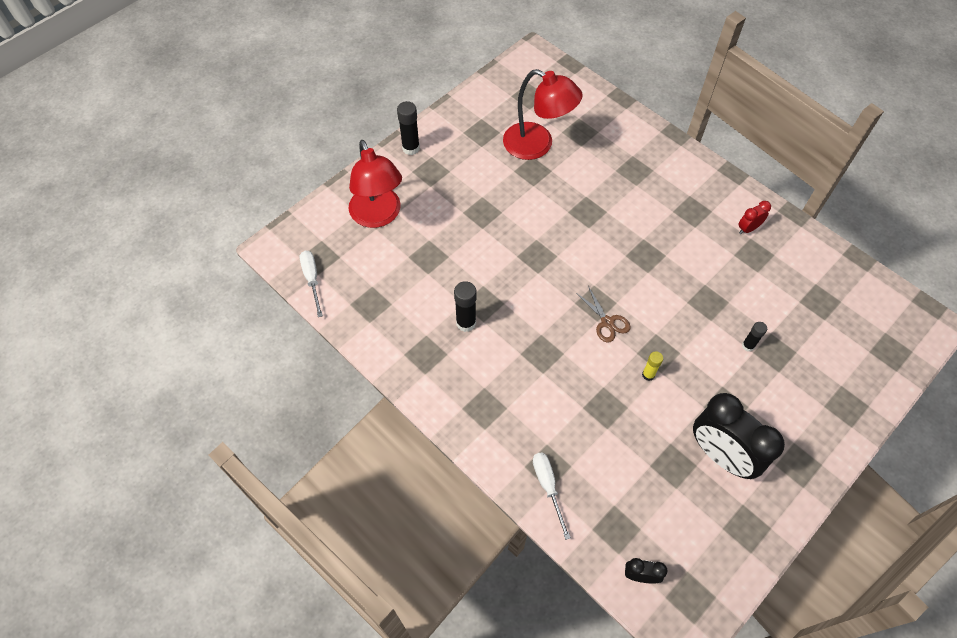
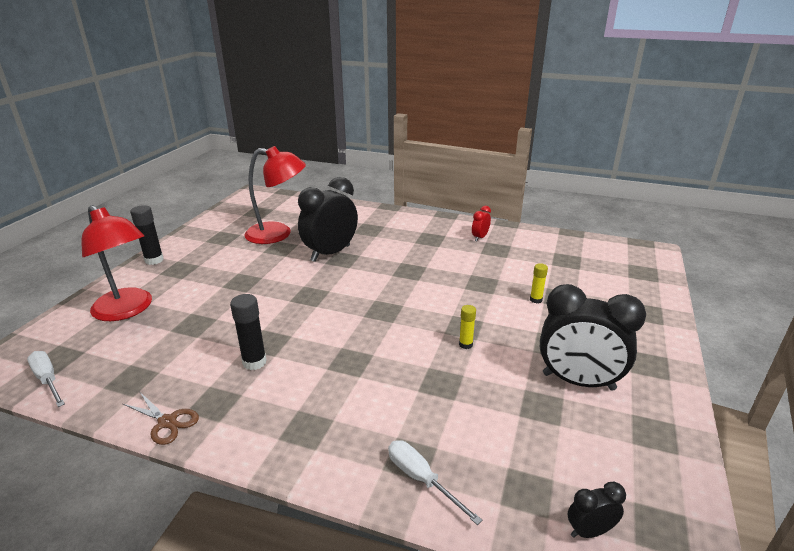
camera: 25 degrees left, 30 degrees down
brown scissors [576,286,631,342] -> brown scissors moved to [123,391,199,445]
black glue stick [742,322,767,352] -> yellow glue stick [530,263,548,304]
none -> black clock [298,177,358,262]

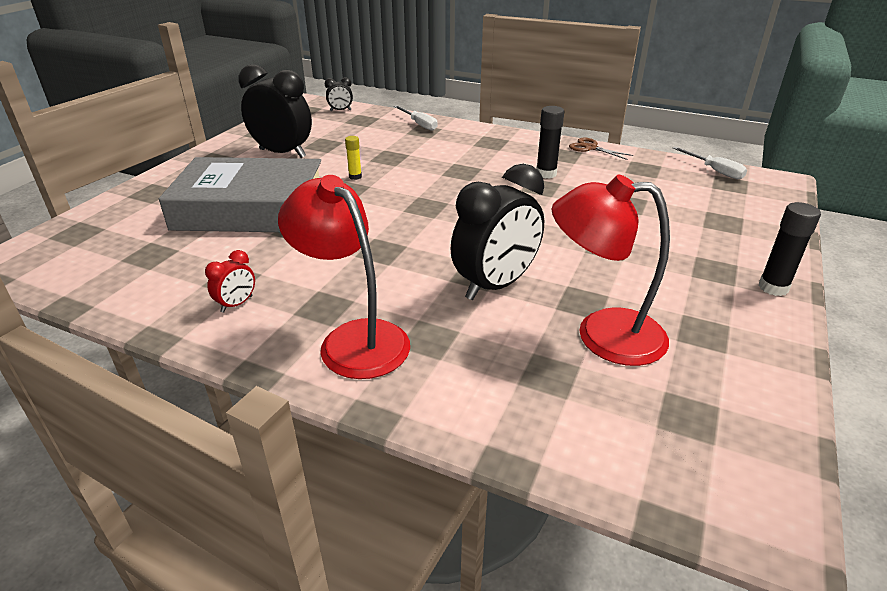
camera: 175 degrees left, 5 degrees up
red lamp [82,205,152,321] -> red lamp moved to [278,175,410,379]
yellow glue stick [530,263,548,304] -> grey book [159,157,321,232]

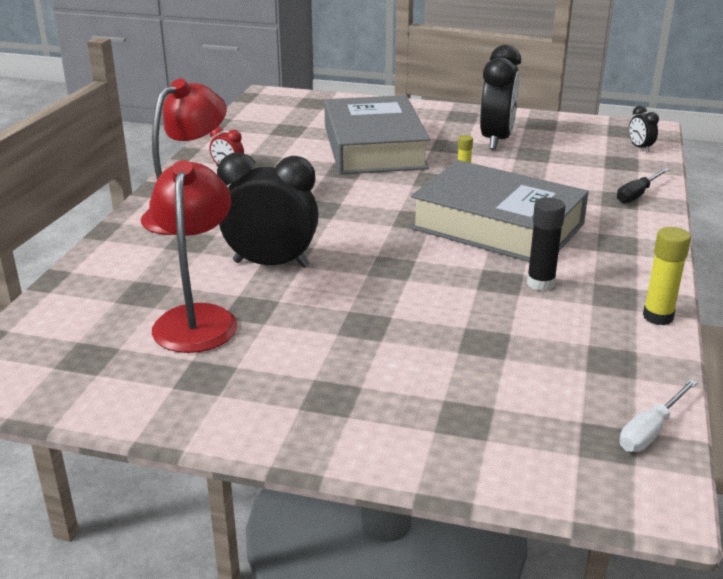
camera: 80 degrees right, 5 degrees down
white screwdriver [394,105,438,131] -> black screwdriver [617,168,669,204]
black clock [450,164,544,300] -> black clock turned 150 degrees clockwise [217,152,319,268]
brown scissors [569,138,634,160] -> yellow glue stick [643,227,691,325]
black glue stick [758,202,821,296] -> none
none -> grey book [410,160,589,262]

